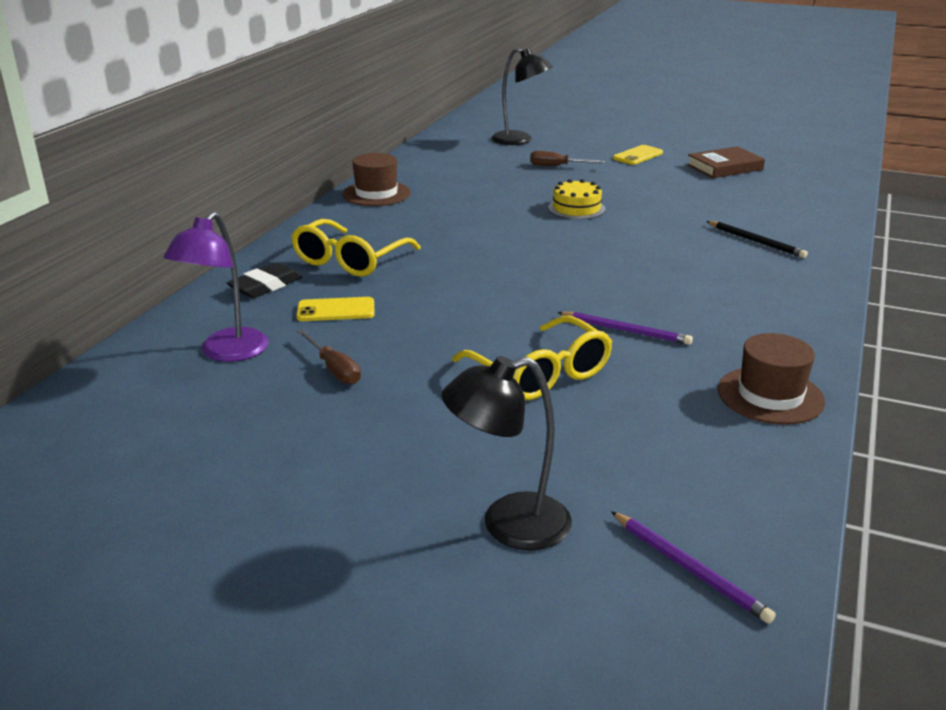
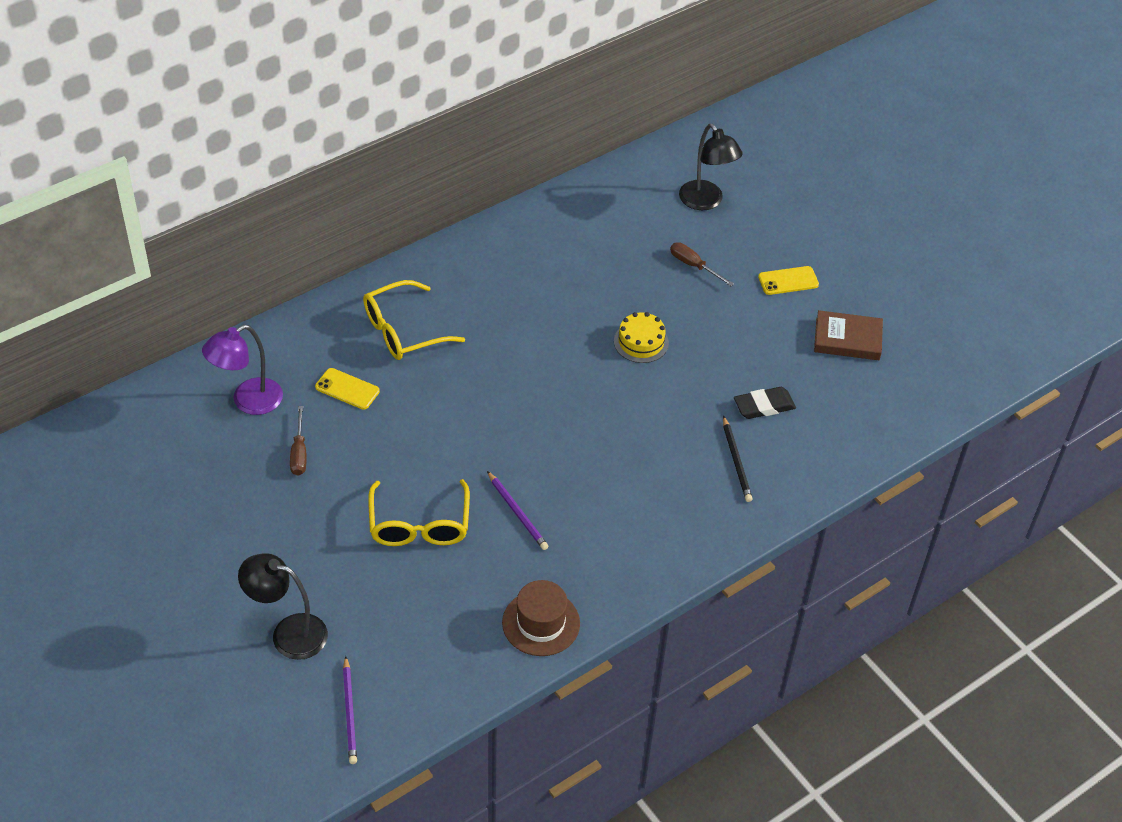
camera: 30 degrees right, 20 degrees up
black eraser [226,263,302,298] -> black eraser moved to [734,387,796,419]
brown hat [342,153,411,206] -> none

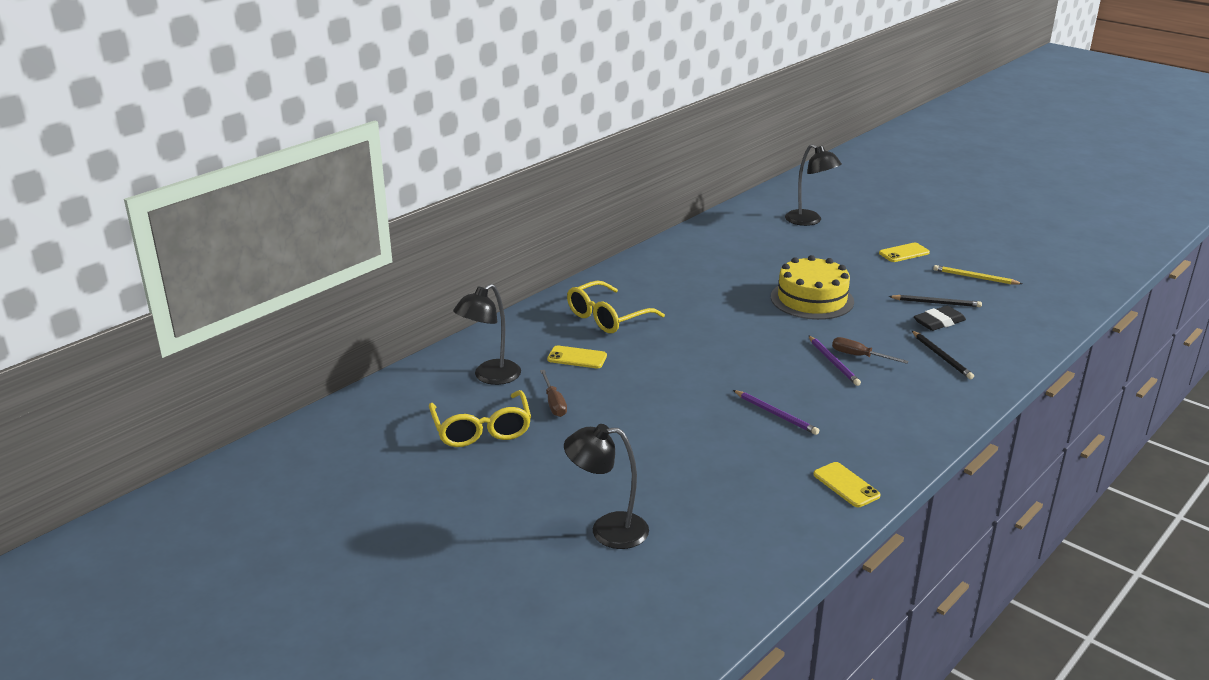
camera: 10 degrees left, 20 degrees down
purple lamp [202,325,283,415] -> black lamp [453,284,521,385]
purple pencil [343,656,357,764] -> purple pencil moved to [808,335,861,386]
yellow glasses [368,479,470,546] -> yellow glasses moved to [429,390,531,447]
brown hat [502,580,580,656] -> yellow phone [813,462,881,507]
yellow cake [614,312,669,363] -> yellow cake [771,255,854,320], size x1.71
brown screwdriver [670,242,734,286] -> brown screwdriver moved to [832,337,909,364]
brown book [814,310,883,360] -> yellow pencil [933,265,1023,285]
none -> black pencil [888,295,982,307]

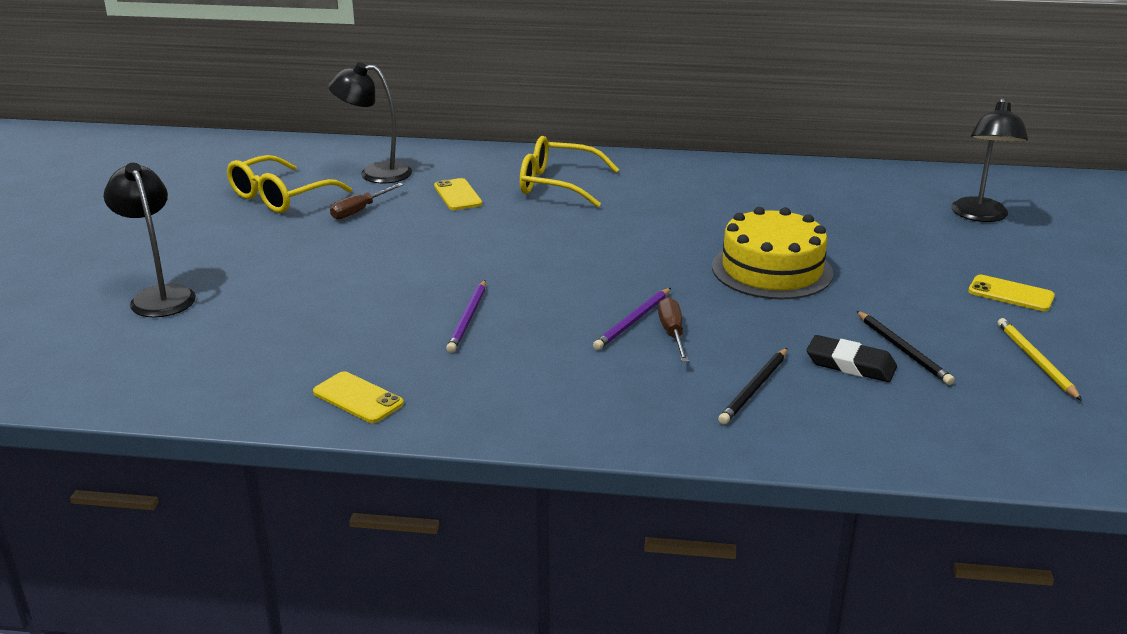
camera: 55 degrees right, 0 degrees up
yellow phone [813,462,881,507] -> yellow phone turned 75 degrees counterclockwise [313,371,404,423]

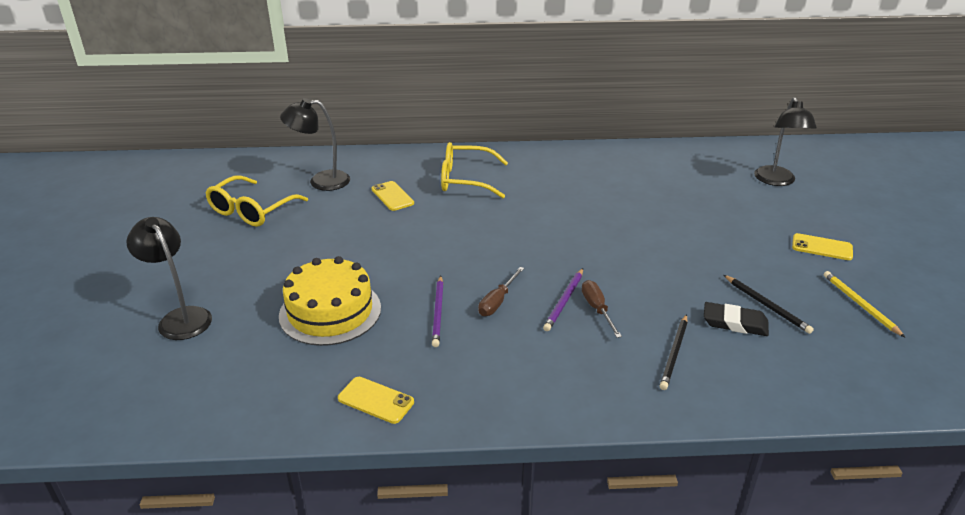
camera: 10 degrees left, 5 degrees up
brown screwdriver [330,183,404,219] -> brown screwdriver moved to [478,267,524,316]
yellow cake [712,207,833,299] -> yellow cake moved to [279,256,381,346]

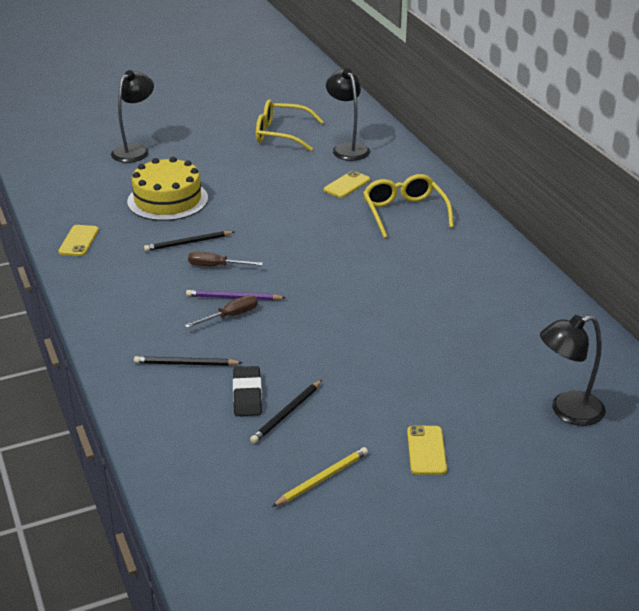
camera: 70 degrees right, 0 degrees up
purple pencil [432,276,444,347] -> black pencil [144,231,234,251]

